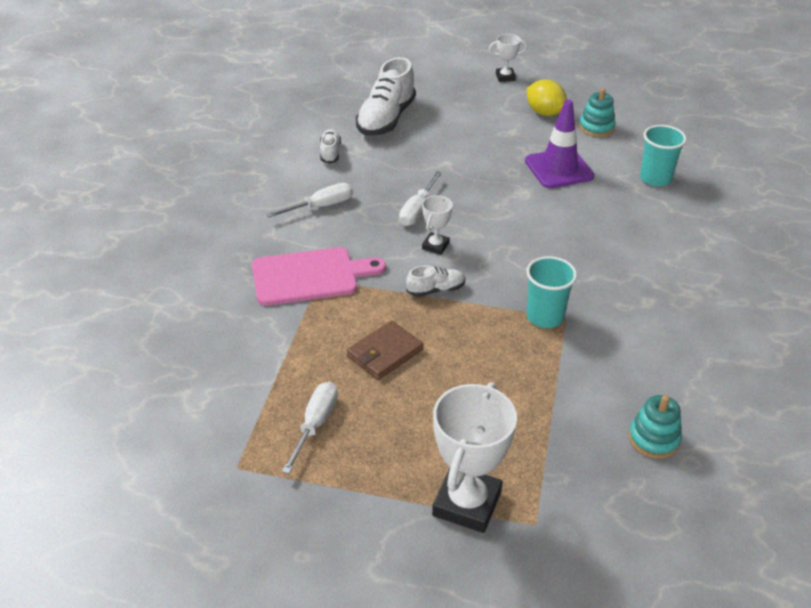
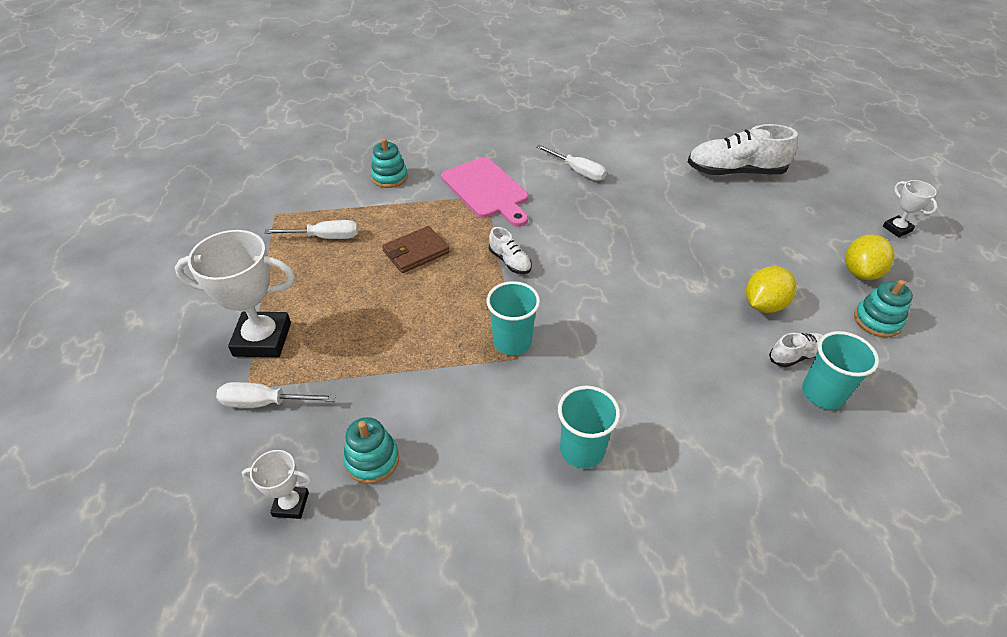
camera: 70 degrees right, 5 degrees up
white shoe [320,129,341,164] -> white shoe moved to [769,333,823,367]
brown wallet [347,321,423,380] -> brown wallet turned 60 degrees counterclockwise [382,226,449,273]
white screwdriver [399,171,442,226] -> white screwdriver moved to [216,382,336,408]
white trophy [422,195,453,255] -> white trophy moved to [242,450,312,519]
purple traffic cone [525,100,594,188] -> yellow lemon [746,266,797,313]
none -> turquoise stacking toy [371,138,408,188]
none -> turquoise cup [558,386,620,469]

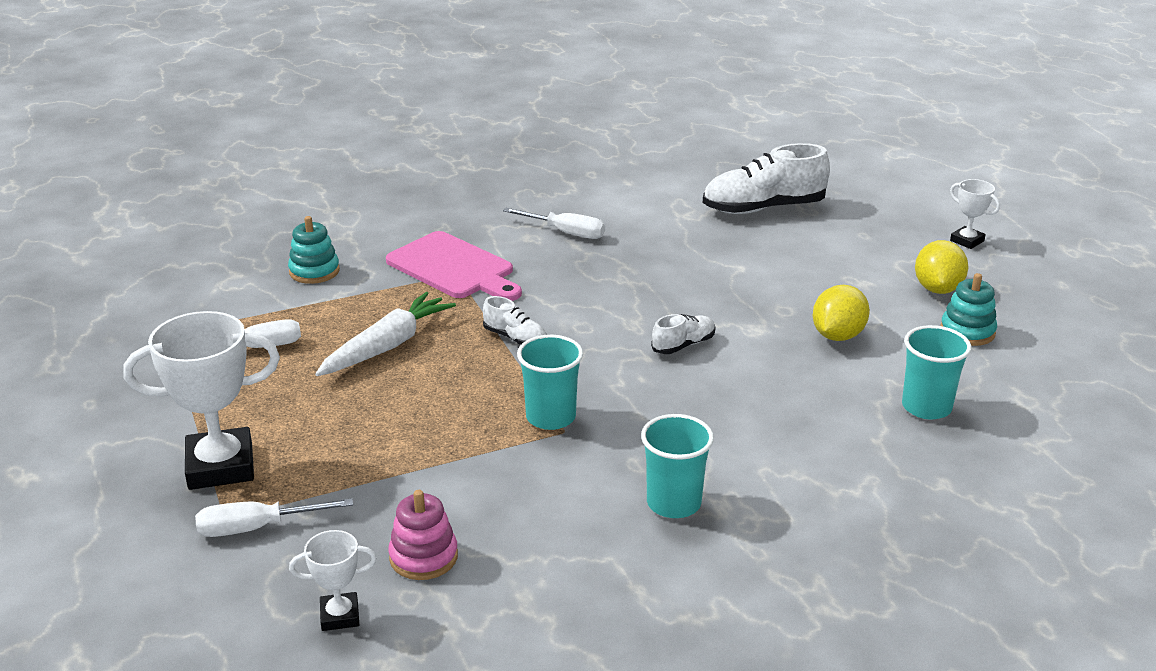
camera: 15 degrees left, 15 degrees down
turquoise stacking toy [343,417,399,484] -> pink stacking toy [388,490,458,580]
brown wallet [382,226,449,273] -> white carrot [315,292,456,376]
white shoe [769,333,823,367] -> white shoe moved to [651,314,716,354]

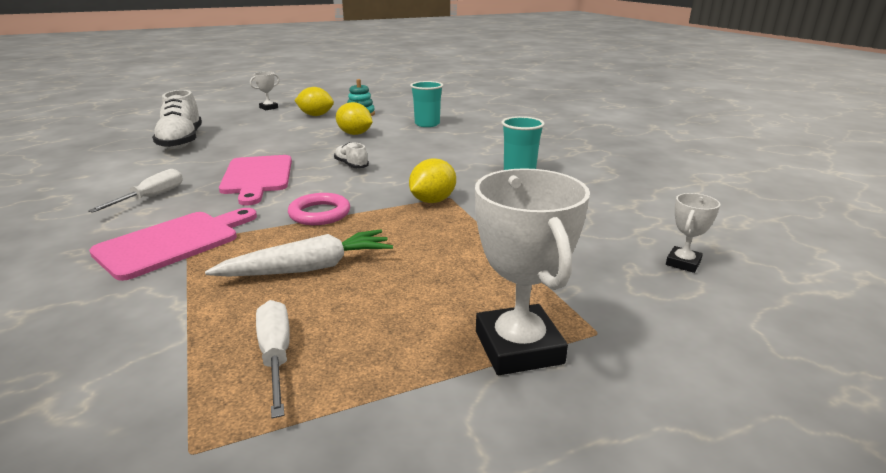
camera: 90 degrees left, 5 degrees down
white screwdriver [195,498,353,537] -> none
turquoise stacking toy [288,216,340,284] -> none
white trophy [289,530,377,631] -> white trophy turned 45 degrees clockwise [666,193,720,273]
white carrot [315,292,456,376] -> white carrot turned 120 degrees clockwise [205,229,393,277]
pink stacking toy [388,490,458,580] -> none
white shoe [483,296,547,345] -> pink ring [288,193,350,225]
turquoise cup [517,335,583,430] -> yellow lemon [409,158,456,203]
none -> pink cutting board [219,155,292,206]

